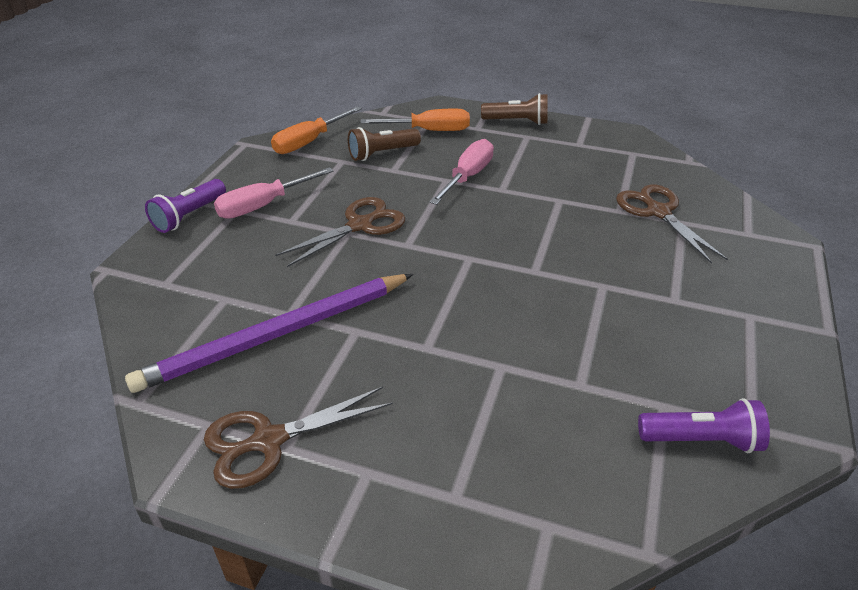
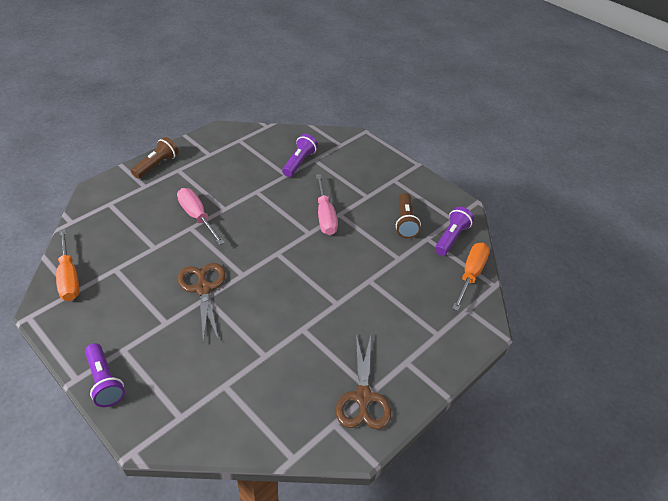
camera: 65 degrees left, 5 degrees up
purple pencil [125,274,414,393] -> none
pink screwdriver [214,167,334,219] -> pink screwdriver moved to [316,174,338,235]
brown flashlight [348,127,421,161] -> brown flashlight moved to [396,193,421,238]
orange screwdriver [360,108,470,131] -> orange screwdriver moved to [452,243,490,311]
brown scissors [616,185,728,264] -> purple flashlight [282,134,318,177]

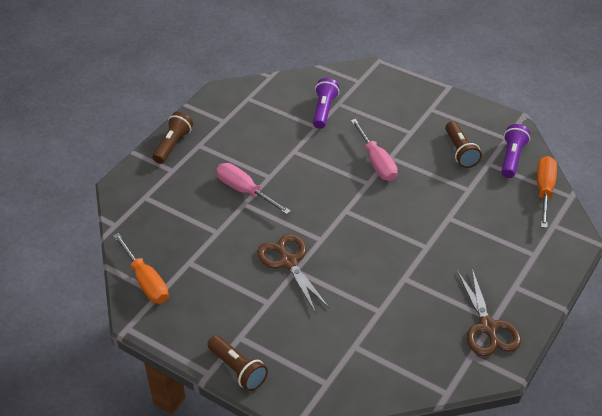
camera: 10 degrees left, 0 degrees up
purple flashlight [85,343,125,407] -> brown flashlight [207,335,268,391]

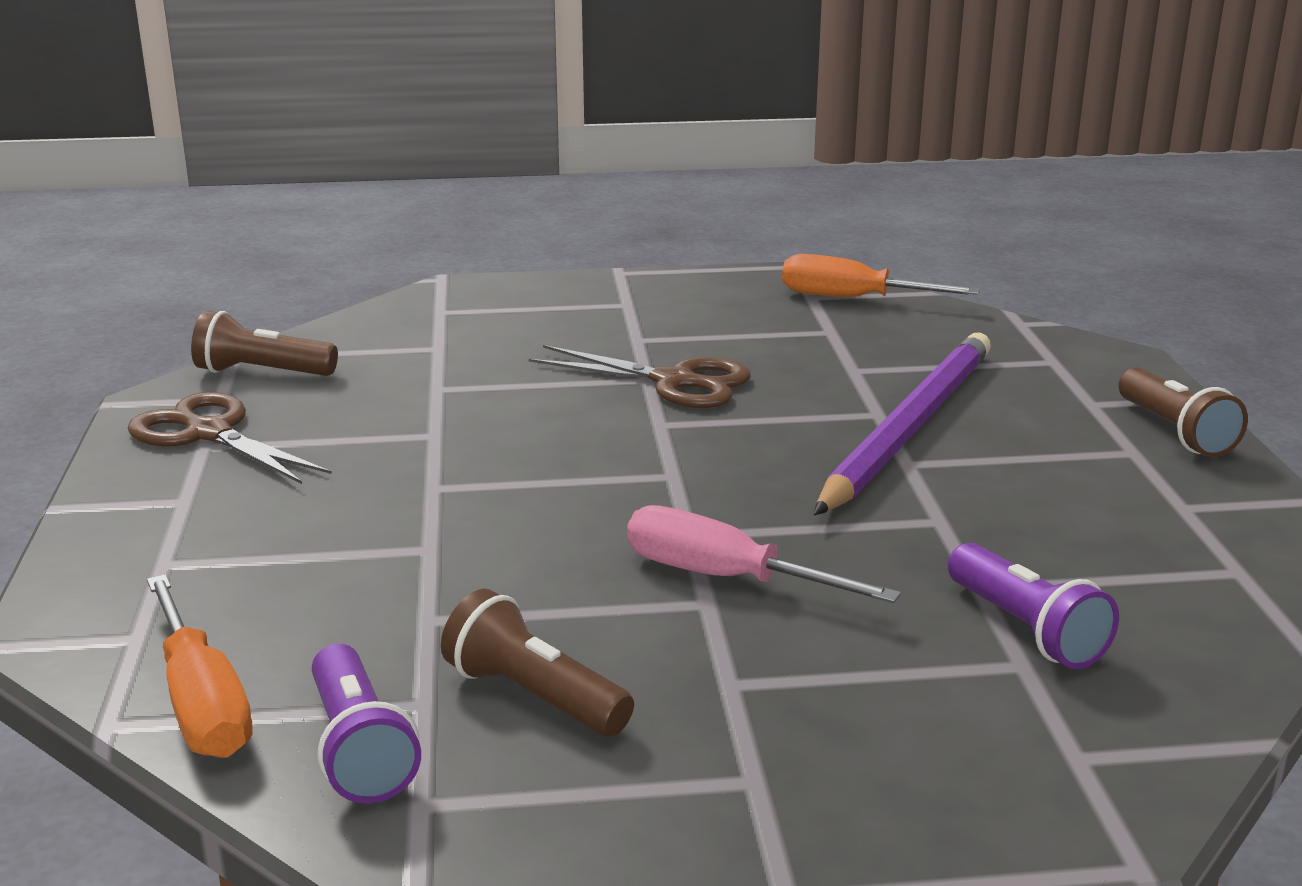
camera: 140 degrees right, 20 degrees down
brown flashlight [207,335,268,391] -> brown flashlight moved to [191,311,338,376]
pink screwdriver [216,163,291,215] -> purple pencil [814,333,991,515]

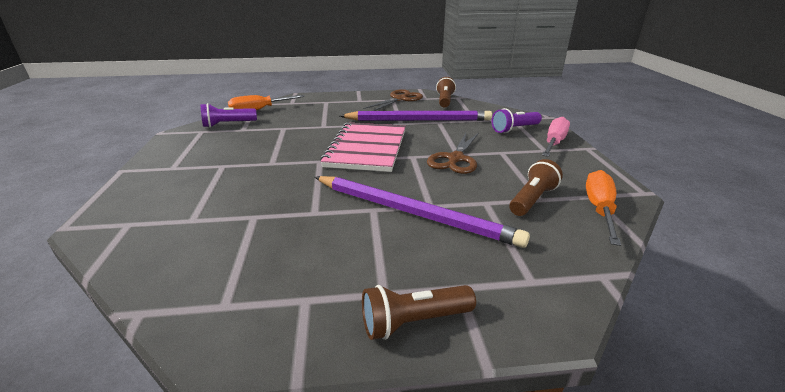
camera: 90 degrees right, 5 degrees up
brown flashlight [441,589,634,736] -> brown flashlight moved to [509,159,563,216]
pink screwdriver [627,505,901,603] -> pink screwdriver moved to [542,117,570,157]
purple flashlight [948,543,1119,669] -> purple flashlight moved to [492,108,542,133]
none -> pink notebook [320,122,406,172]
none -> purple pencil [340,110,492,121]

